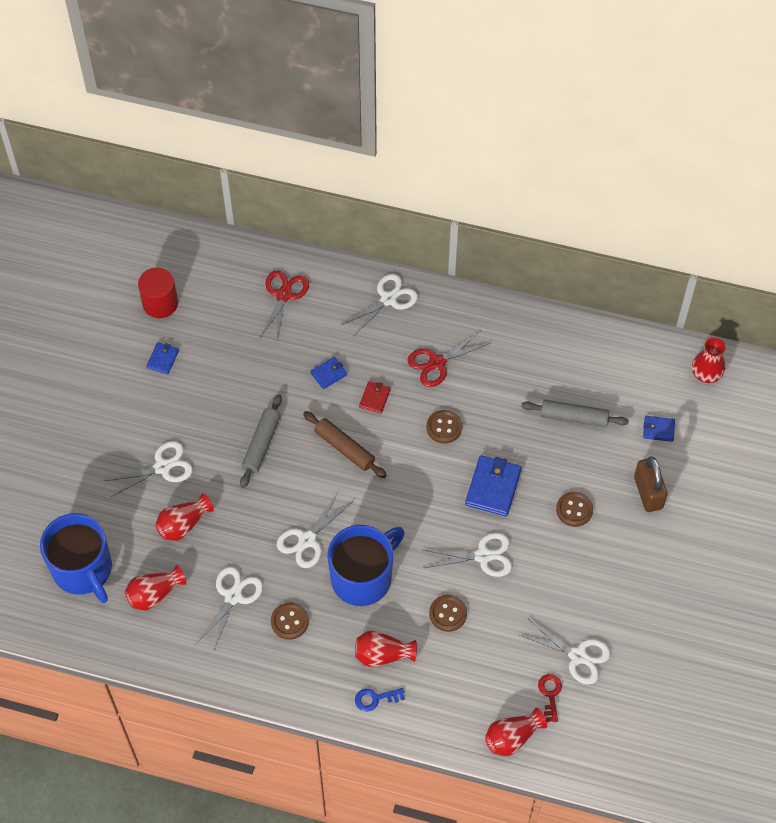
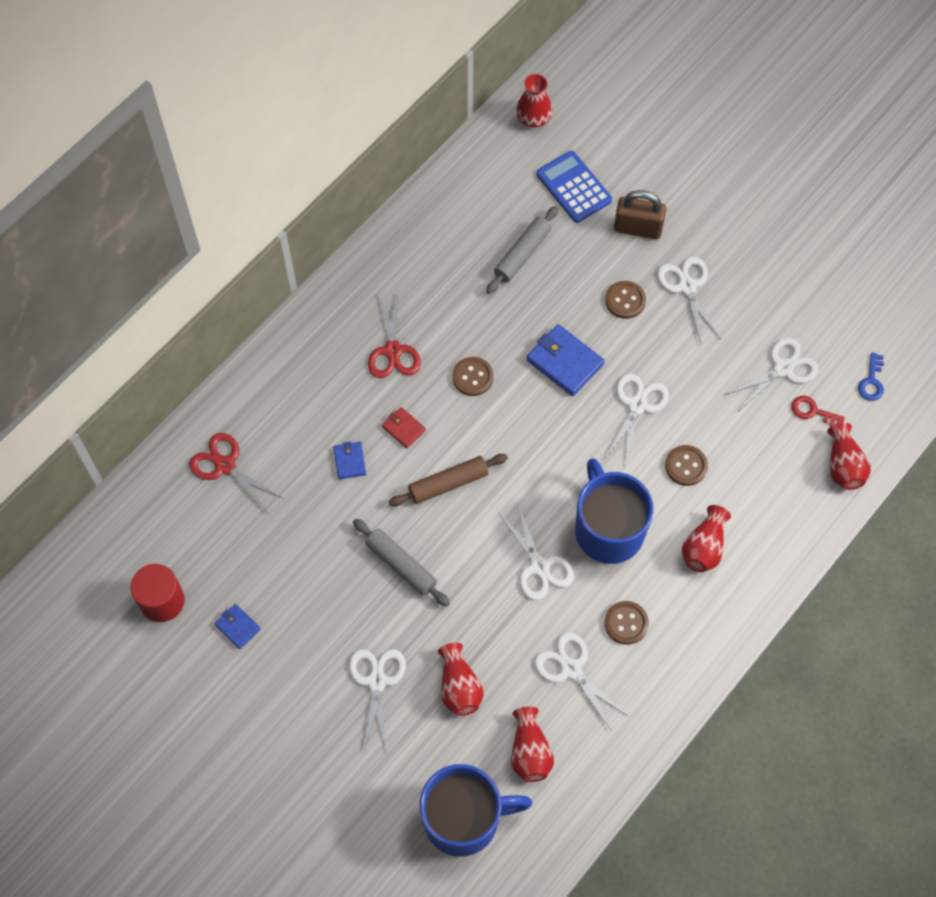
camera: 65 degrees left, 5 degrees up
white scissors [341,274,418,337] -> white scissors moved to [657,257,721,343]
blue key [355,688,405,712] -> blue key moved to [858,353,884,401]
blue wallet [643,416,675,442] -> blue calculator [537,151,612,223]

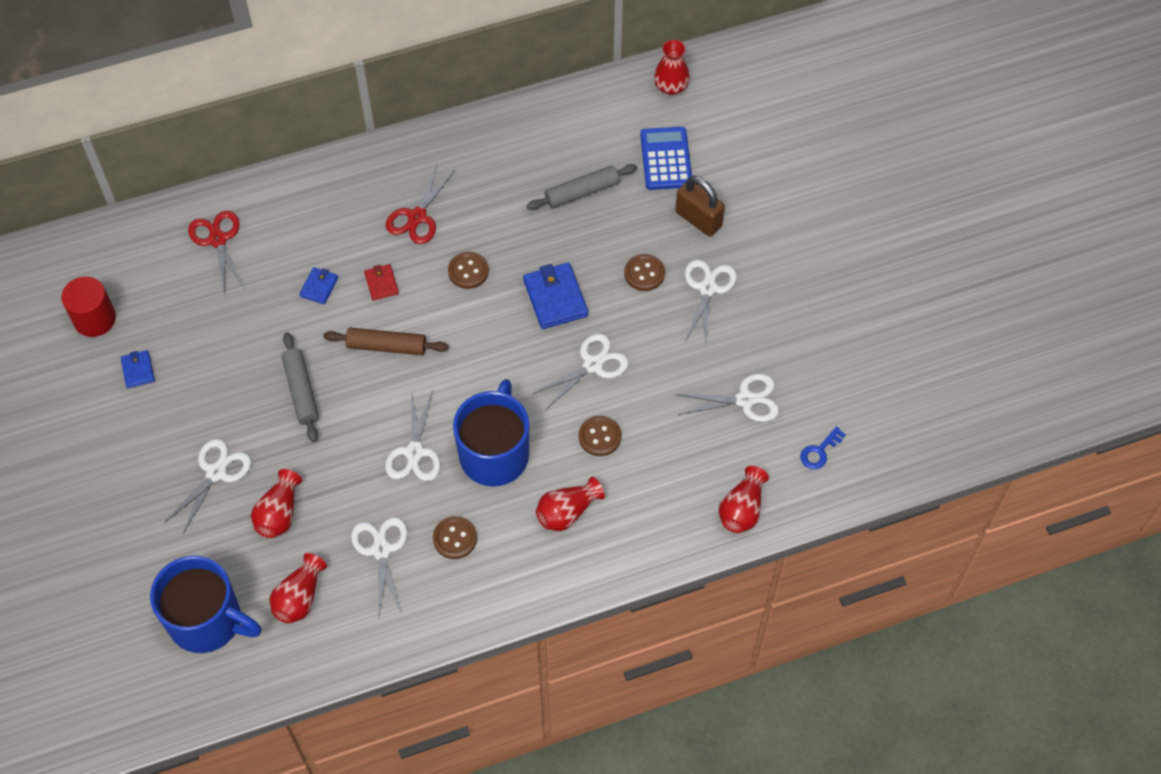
camera: 30 degrees right, 5 degrees down
red key [791,396,845,426] -> none

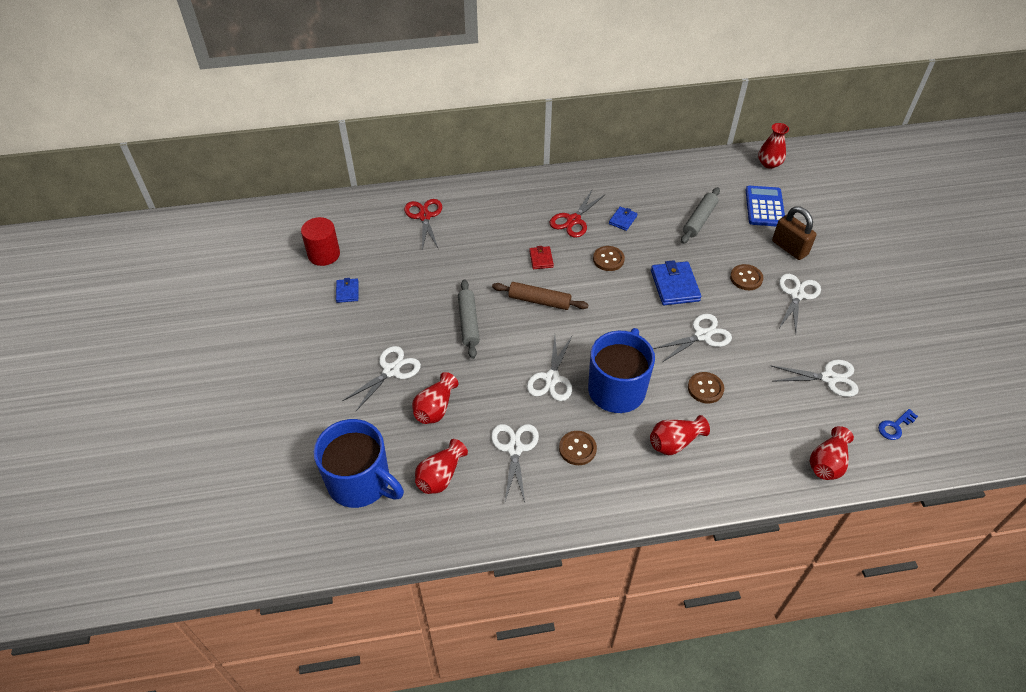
camera: 10 degrees right, 10 degrees down
blue wallet [299,267,338,304] -> blue wallet moved to [609,207,637,231]
grey rolling pin [526,164,637,210] -> grey rolling pin turned 45 degrees counterclockwise [681,187,720,244]

